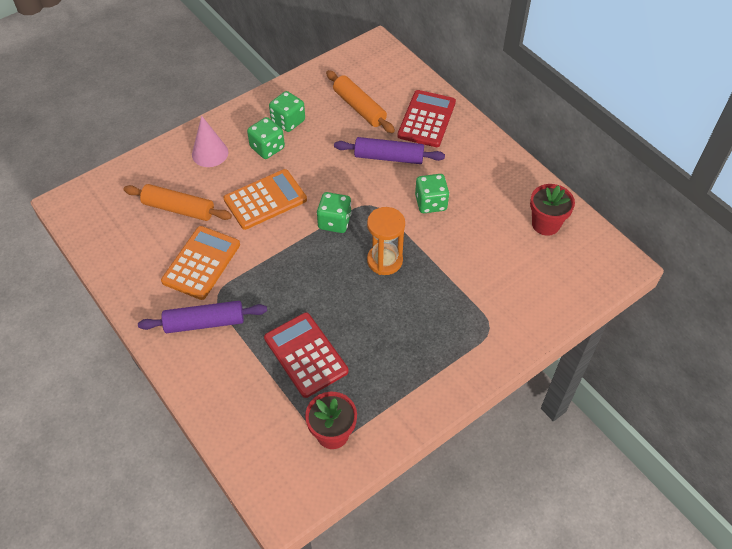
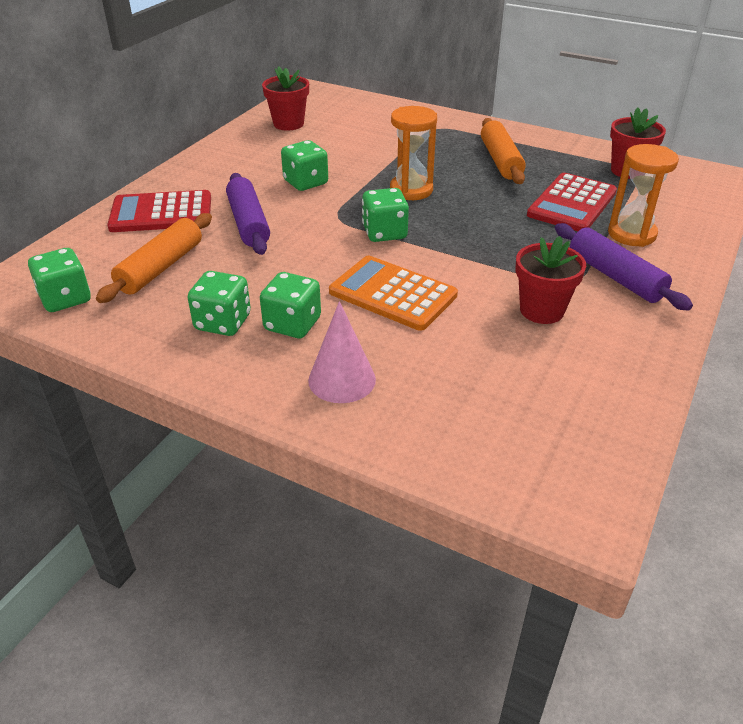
camera: 115 degrees left, 15 degrees down
orange rolling pin [123,184,232,221] -> orange rolling pin moved to [481,118,526,184]
orange calculator [161,226,240,300] -> red flower pot [516,236,586,324]
none -> green dice [28,248,91,312]
none -> orange hourglass [608,144,679,247]

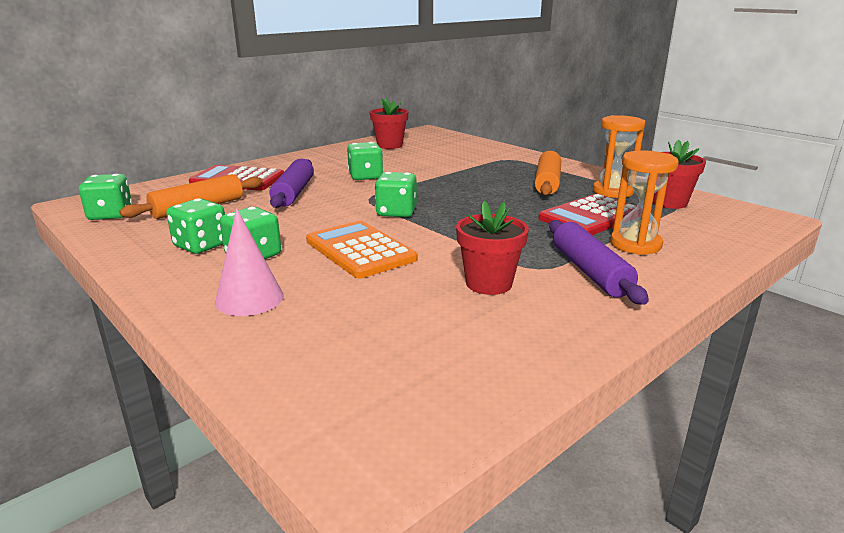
camera: 20 degrees right, 15 degrees down
orange hourglass [390,106,437,200] -> orange hourglass moved to [593,115,645,198]

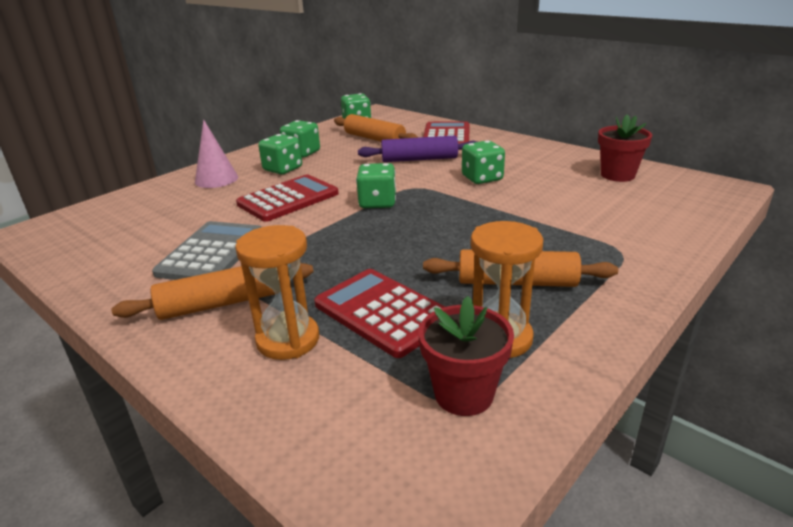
camera: 85 degrees right, 5 degrees up
orange calculator [306,221,417,278] -> red calculator [236,174,339,222]
red flower pot [456,201,529,295] -> grey calculator [152,221,261,280]
purple rolling pin [549,220,649,305] -> orange rolling pin [111,263,314,320]

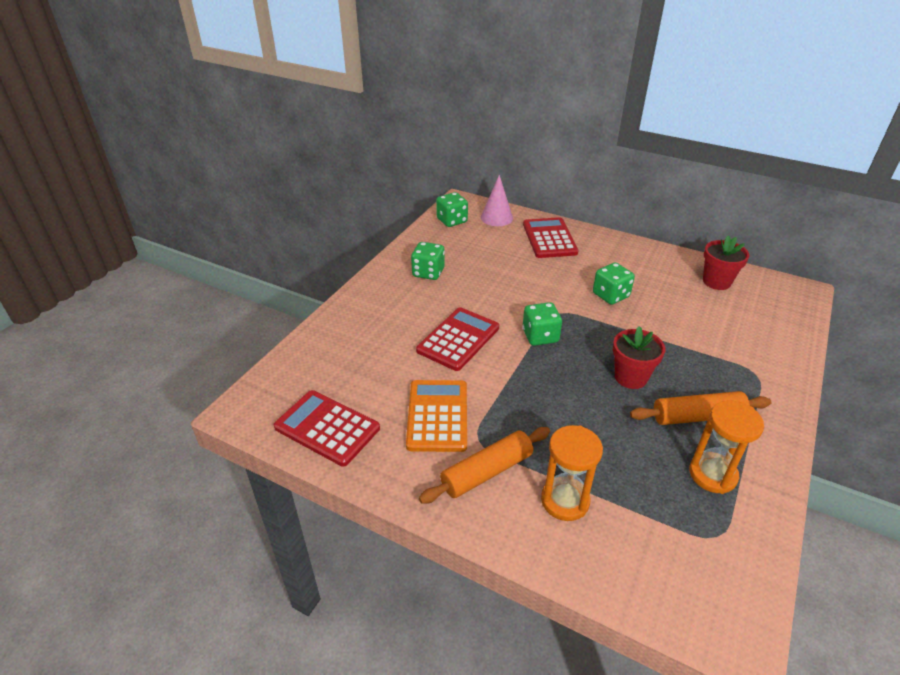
camera: 15 degrees left, 10 degrees up
grey calculator [152,221,261,280] -> orange calculator [406,380,467,452]
pink cone [195,120,238,188] -> pink cone moved to [481,175,513,226]
green dice [258,134,302,174] -> none
red calculator [314,269,445,358] -> red calculator moved to [274,390,380,467]
orange rolling pin [334,114,418,142] -> none
purple rolling pin [358,136,477,162] -> none
red flower pot [418,296,514,416] -> red flower pot moved to [613,326,665,389]

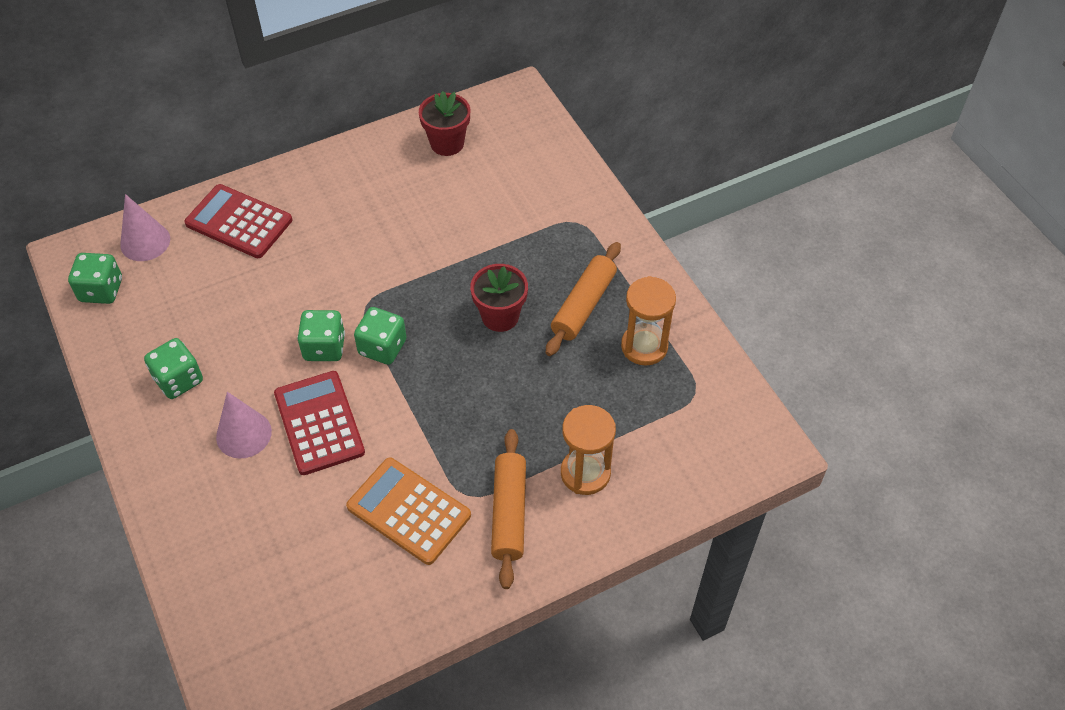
camera: 55 degrees left, 15 degrees up
red calculator [274,390,380,467] -> none
green dice [593,262,635,305] -> green dice moved to [297,310,345,361]
none -> pink cone [216,392,272,458]

